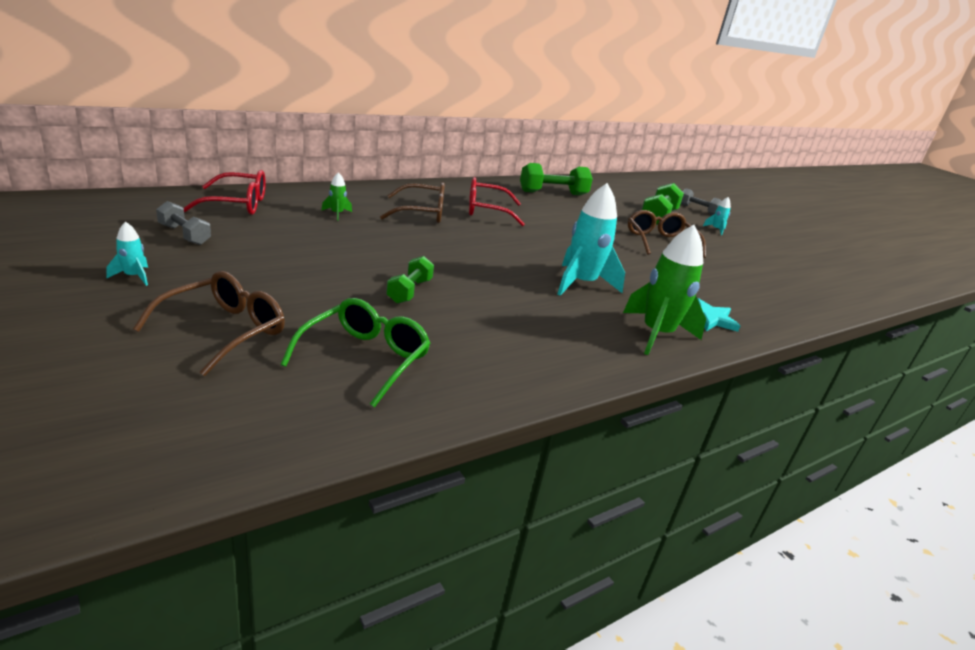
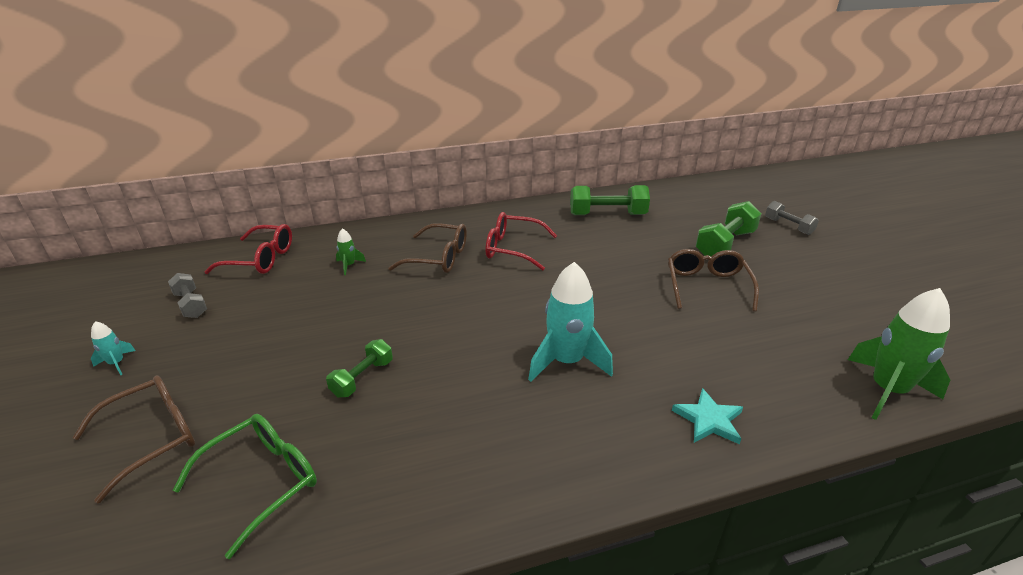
camera: 20 degrees right, 5 degrees up
green rocket [623,225,706,355] -> green rocket moved to [848,288,950,420]
turquoise rocket [703,197,731,235] -> none

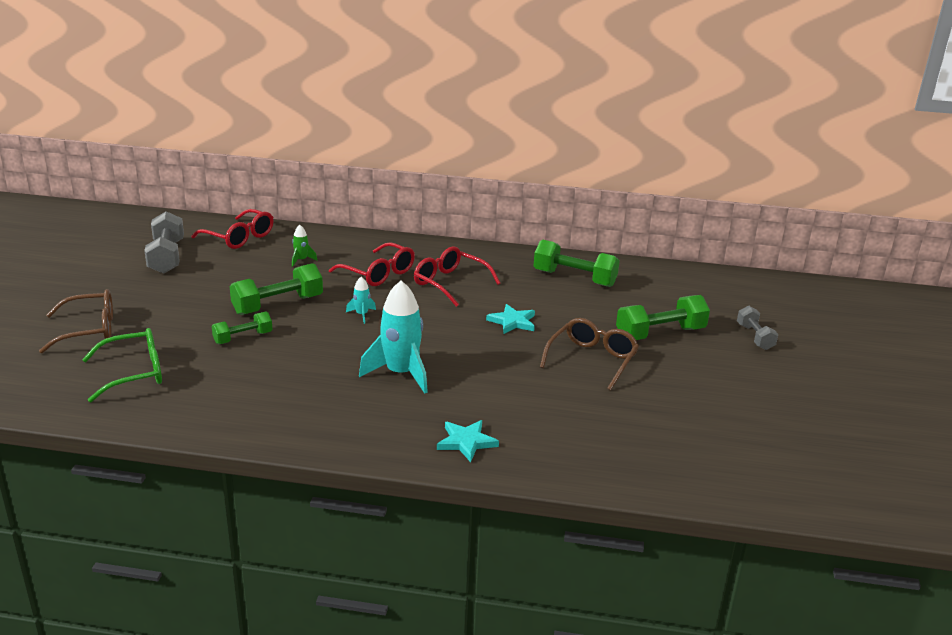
camera: 25 degrees right, 5 degrees down
turquoise rocket [91,321,136,376] -> turquoise rocket moved to [346,277,376,324]
grey dumbbell [168,273,207,318] -> grey dumbbell [144,211,184,274], size x1.65
brown glasses [388,223,467,273] -> red glasses [329,242,415,286]
green rocket [848,288,950,420] -> none
none -> green dumbbell [230,263,323,315]
none -> turquoise star [486,304,535,334]

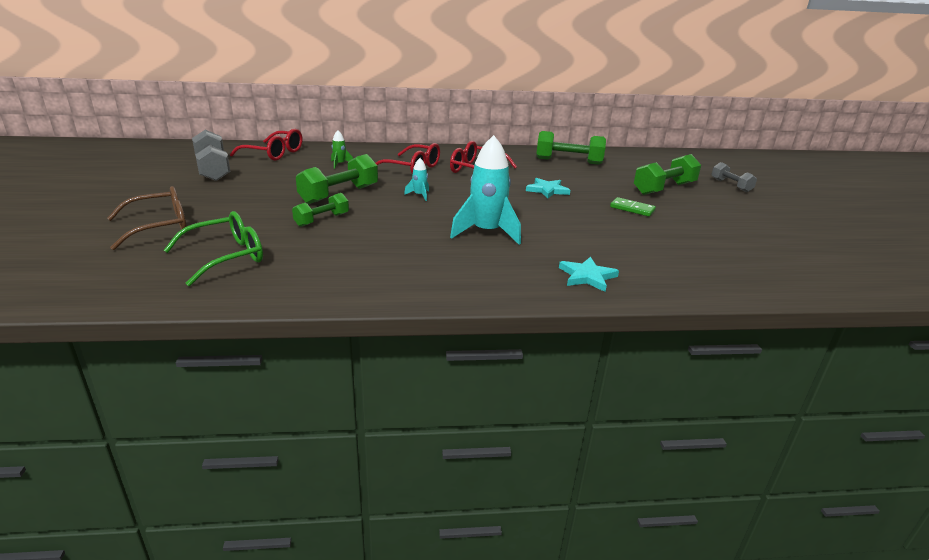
camera: 15 degrees left, 0 degrees up
brown glasses [540,318,639,391] -> green domino [610,197,656,216]

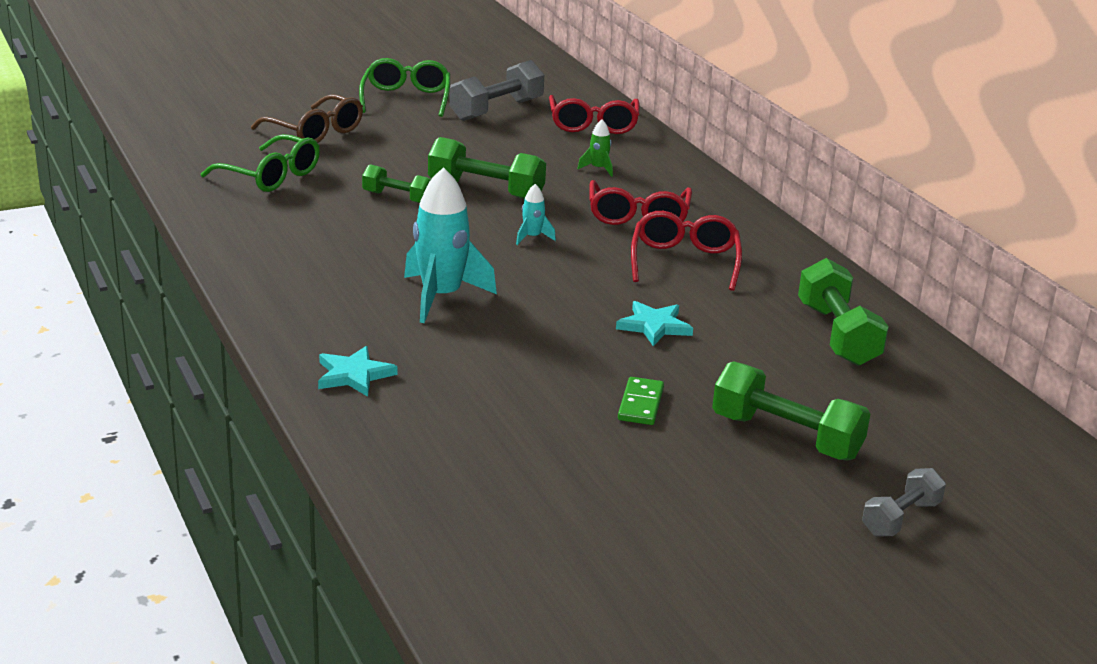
camera: 70 degrees right, 0 degrees up
none -> green glasses [359,58,450,117]

